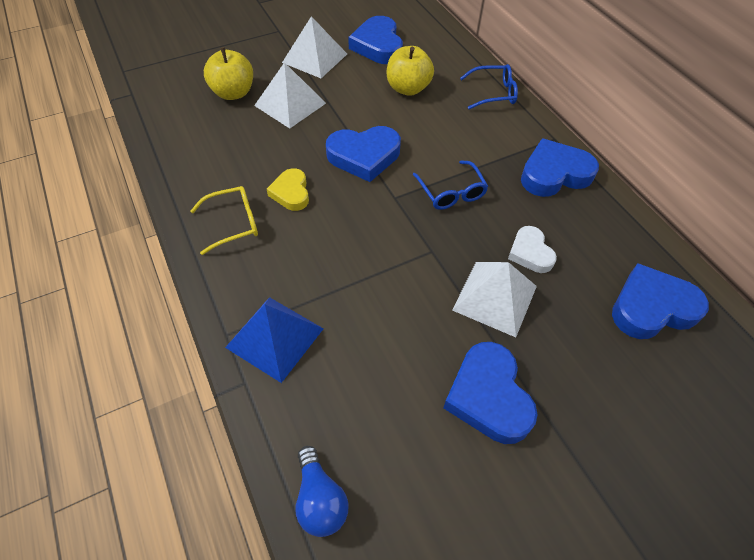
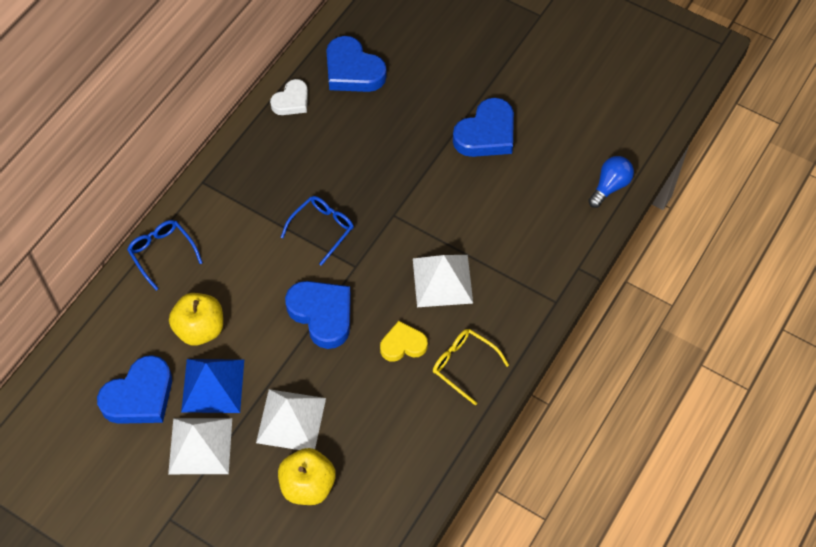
camera: 120 degrees left, 5 degrees up
blue pyramid [225,297,324,383] -> blue pyramid moved to [181,359,244,413]
yellow heart [267,168,309,211] -> yellow heart turned 150 degrees counterclockwise [380,321,428,362]
white pyramid [452,262,537,337] -> white pyramid moved to [413,255,473,307]
white heart [508,226,557,273] -> white heart moved to [270,79,308,115]
blue heart [521,138,599,197] -> none

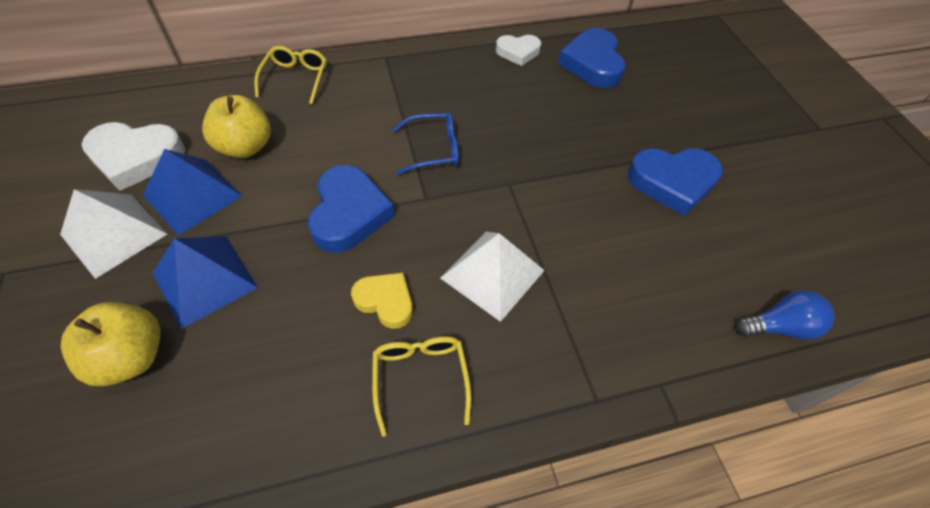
camera: 40 degrees right, 5 degrees down
blue heart [97,355,172,424] -> white heart [81,122,185,191]
blue glasses [127,220,203,291] -> yellow glasses [254,46,327,104]
white pyramid [256,389,326,450] -> blue pyramid [153,236,258,329]

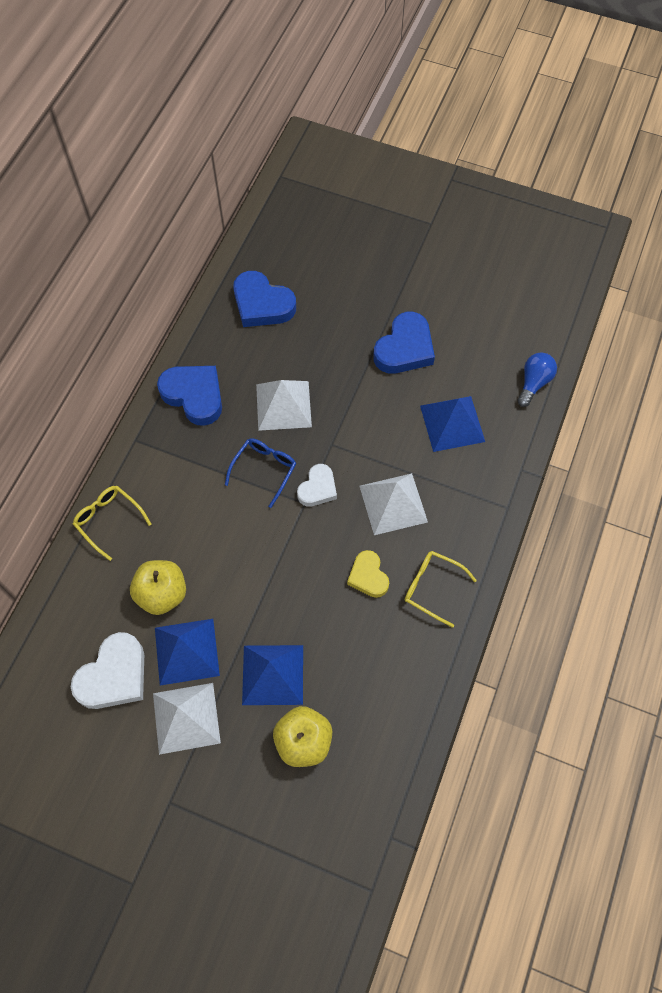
camera: 50 degrees left, 10 degrees up
blue heart [308,165,395,253] -> blue heart moved to [157,366,222,426]
yellow heart [351,273,413,329] -> yellow heart turned 90 degrees counterclockwise [347,550,389,598]
white heart [496,35,541,66] -> white heart moved to [297,464,337,507]
none -> white pyramid [256,380,312,431]
none -> blue pyramid [420,396,485,452]

